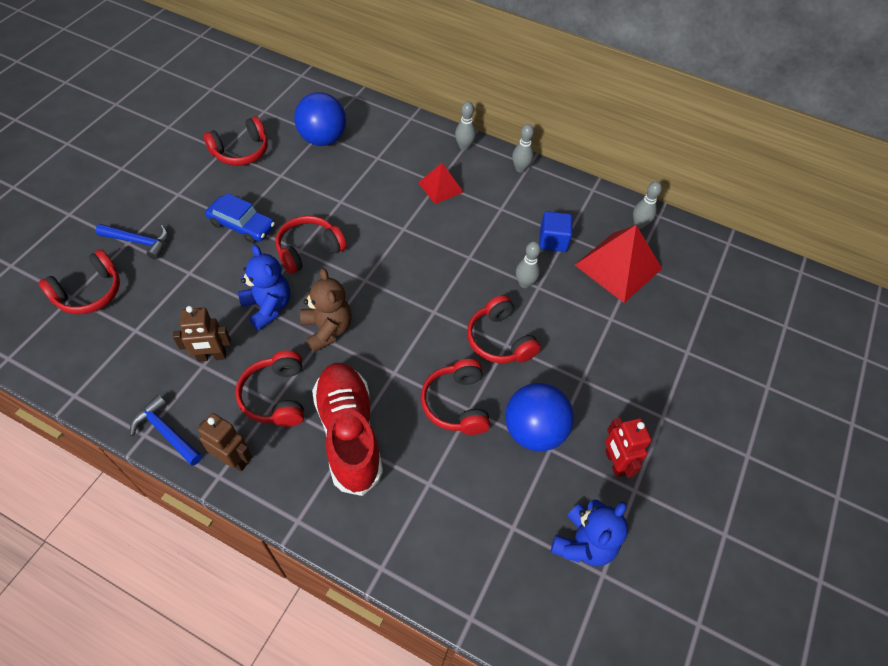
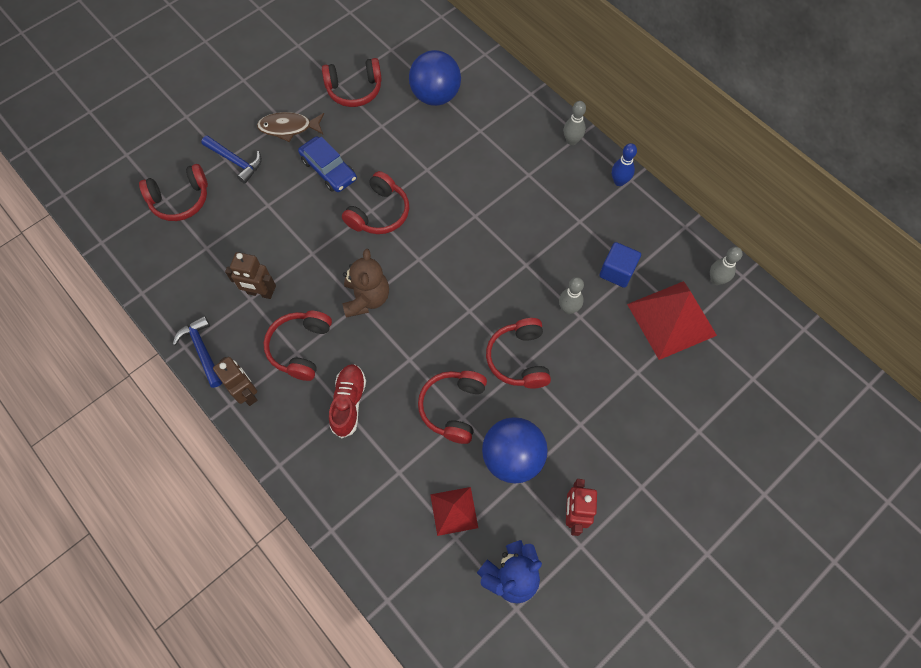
camera: 25 degrees right, 10 degrees up
blue teddy bear [238,245,290,331] -> none
red headphones [276,216,347,274] -> red headphones turned 135 degrees clockwise [342,171,409,234]
red shoe [312,363,383,496] -> red shoe [329,364,366,438], size x0.59
red pyramid [418,163,463,204] -> red pyramid moved to [430,487,478,536]
grey bowling pin [512,124,534,173] -> blue bowling pin [612,143,637,186]
none -> brown fish [257,112,324,142]

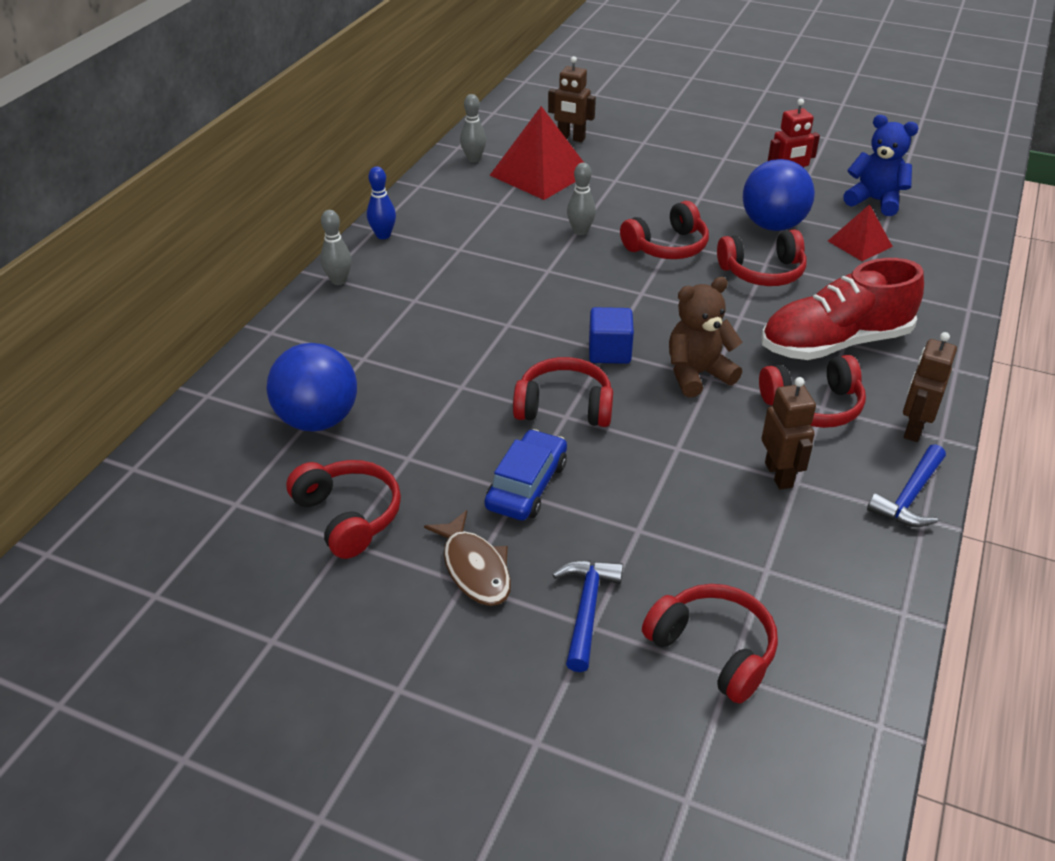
camera: 115 degrees left, 25 degrees down
red shoe [329,364,366,438] -> red shoe [761,258,924,360], size x1.70
blue cube [599,242,641,288] -> blue cube moved to [589,307,634,364]
none -> brown robot [548,56,596,142]

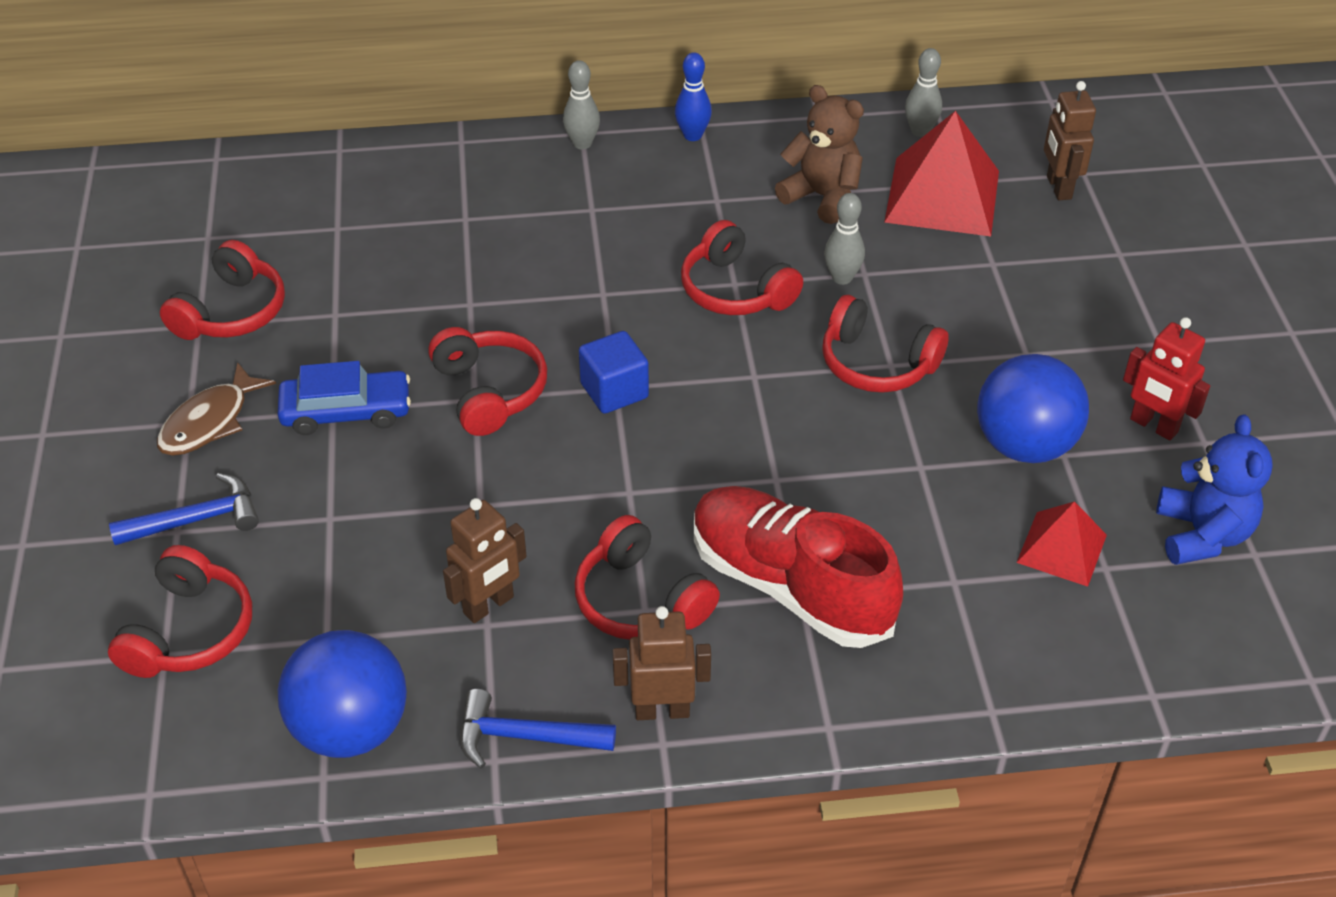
camera: 60 degrees right, 5 degrees up
blue ball [267,343,357,432] -> blue ball moved to [278,630,407,758]
brown teddy bear [669,277,742,398] -> brown teddy bear moved to [775,85,864,224]
red headphones [717,229,807,286] -> red headphones moved to [681,220,803,315]

